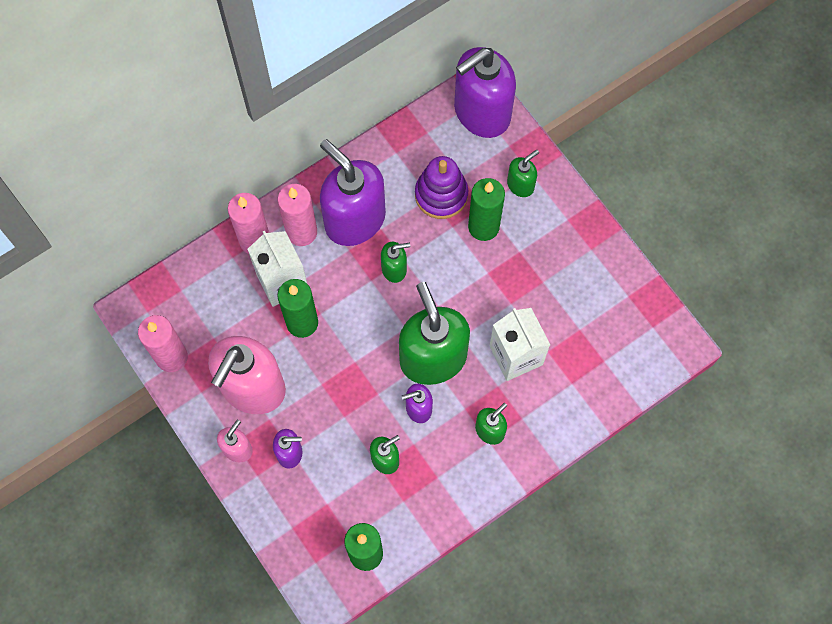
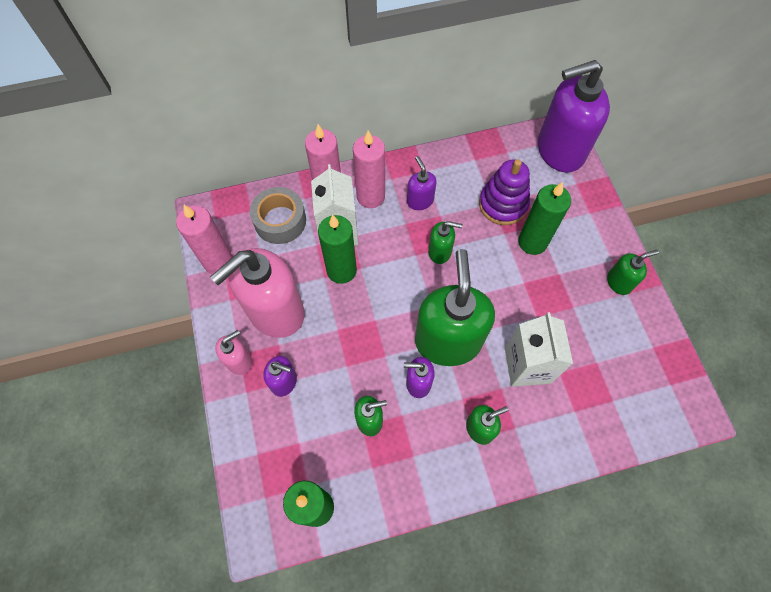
camera: 20 degrees right, 5 degrees down
purple soap dispenser [320,139,386,246] -> purple soap dispenser [407,156,436,210], size x0.46
green soap dispenser [507,150,539,197] -> green soap dispenser moved to [607,250,659,295]
none -> grey tape [250,187,306,244]

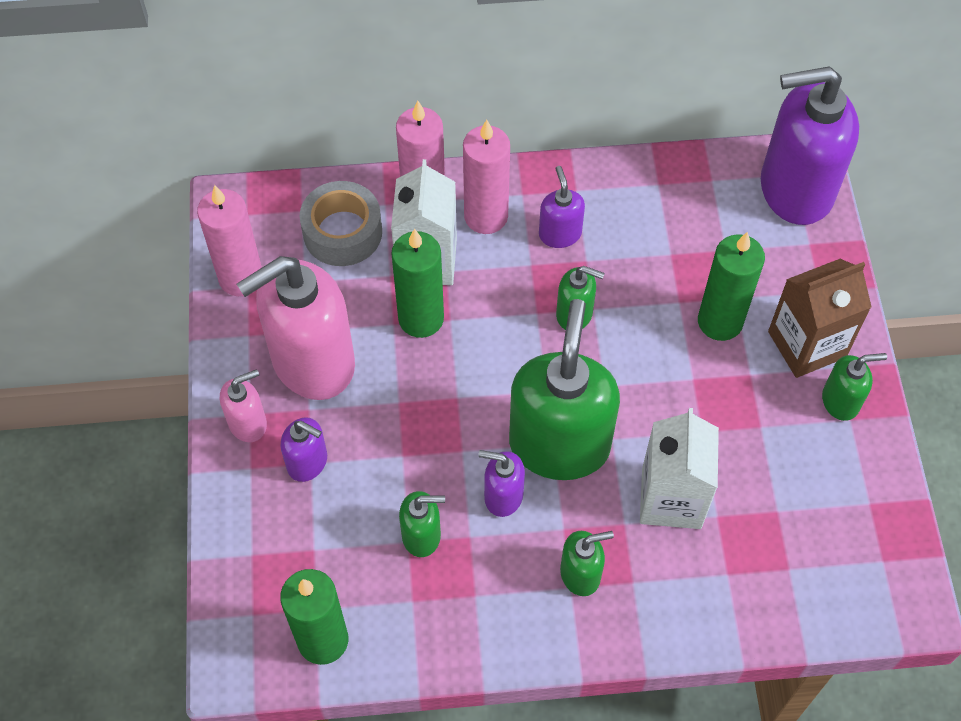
camera: 10 degrees right, 5 degrees down
purple stacking toy [479,159,530,225] -> none
none -> brown carton [768,259,871,378]

